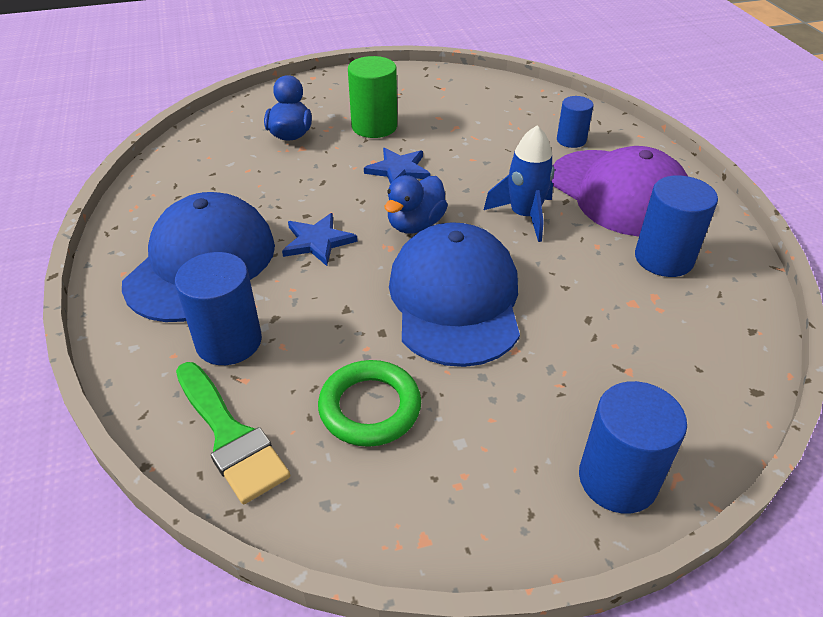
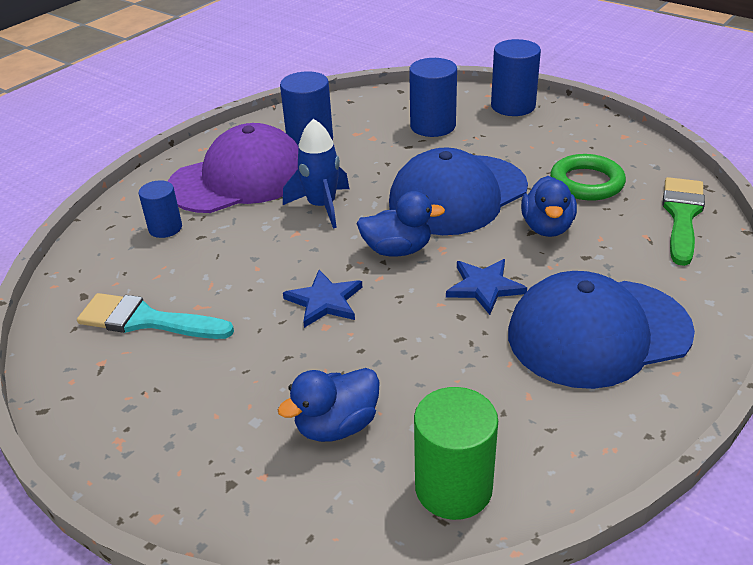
camera: 125 degrees left, 5 degrees down
blue cylinder [175,252,262,365] -> blue cylinder moved to [409,58,457,137]
green cylinder [348,56,397,138] -> green cylinder moved to [414,387,498,520]
purple cap [552,146,688,237] -> purple cap turned 45 degrees clockwise [168,123,298,213]
none -> turquoise brush [77,293,234,339]
none -> blue duck [521,176,577,237]

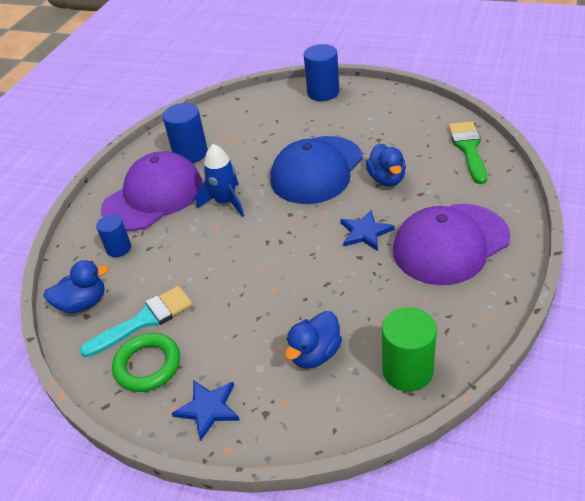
camera: 15 degrees left, 5 degrees up
turquoise brush [77,293,234,339] -> turquoise brush turned 150 degrees clockwise [80,286,193,357]
blue star [283,270,362,328] -> blue star moved to [172,380,240,441]
blue duck [357,191,445,257] -> blue duck moved to [43,260,109,313]
blue cylinder [409,58,457,137] -> none
blue cap [508,271,695,389] -> purple cap [393,204,510,285]
green ring [550,154,626,201] -> green ring moved to [112,333,180,392]

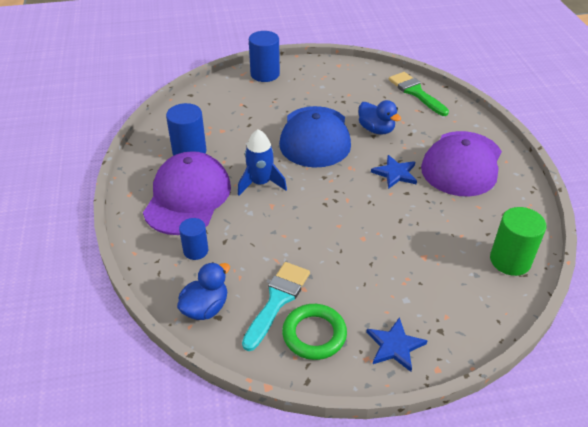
camera: 35 degrees left, 0 degrees up
blue duck [285,311,342,368] -> none

